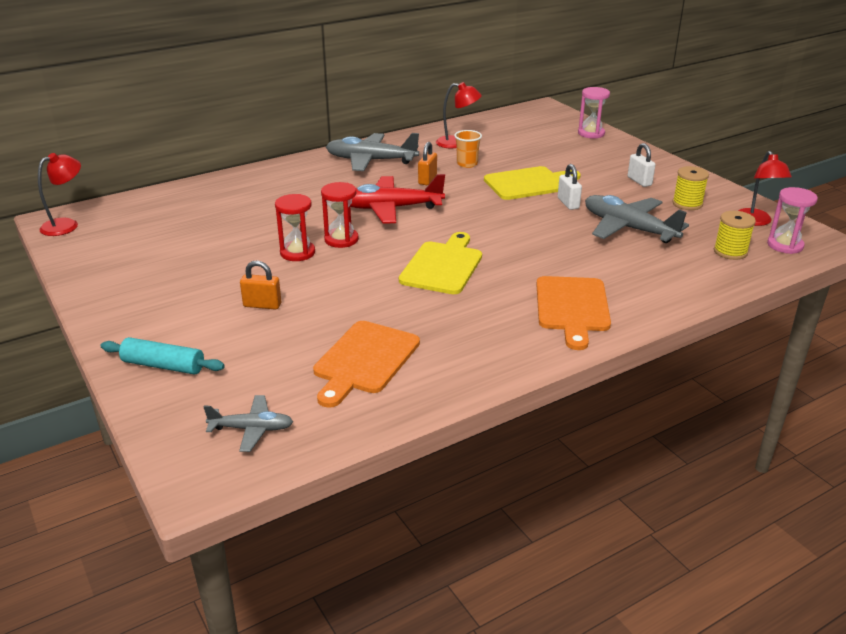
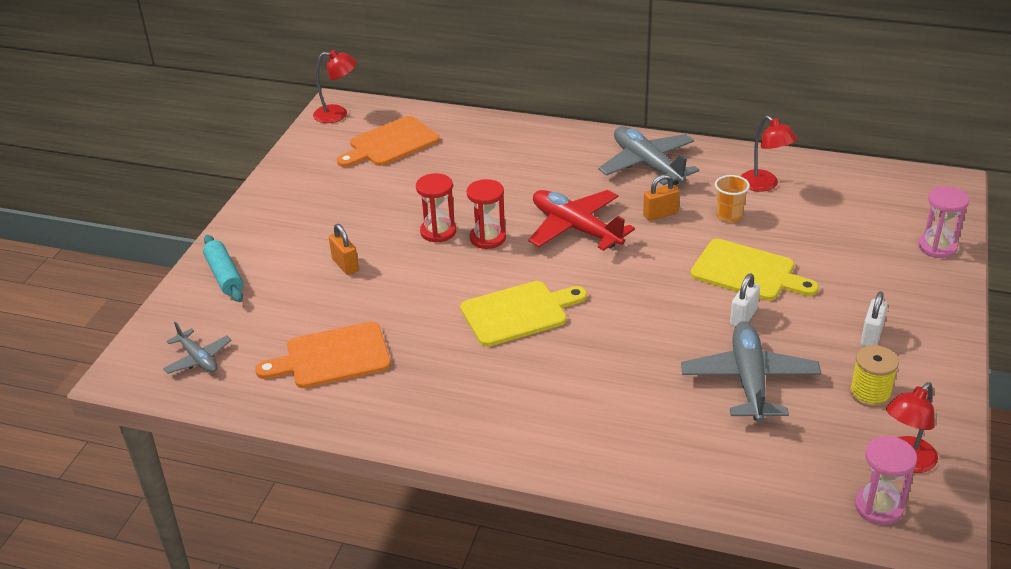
camera: 50 degrees right, 5 degrees up
orange cutting board [536,276,611,350] -> orange cutting board moved to [337,116,440,167]
yellow spool [714,211,756,260] -> none

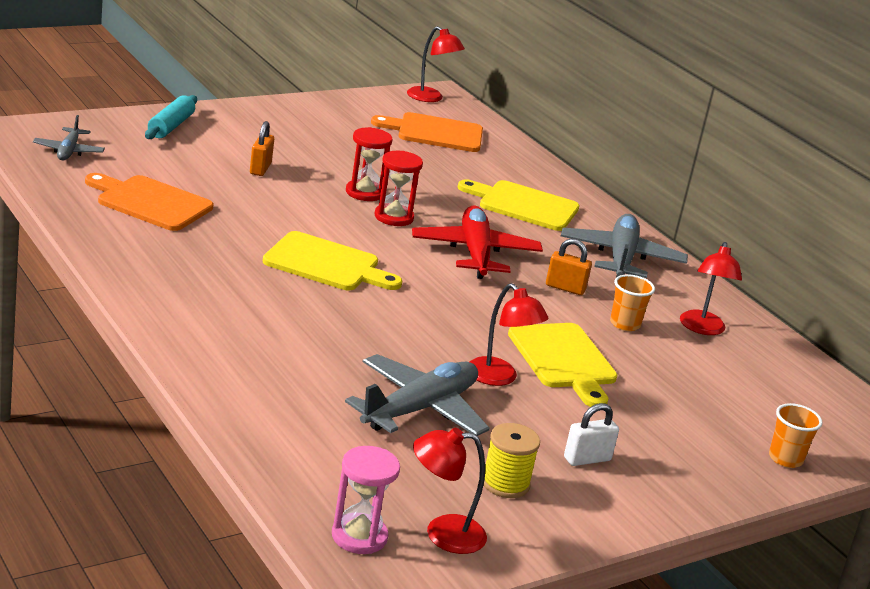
camera: 35 degrees right, 10 degrees down
white padlock [730,273,760,327] -> red lamp [470,283,548,386]
pink hourglass [918,186,969,258] -> orange cup [769,403,823,468]
none -> yellow cutting board [458,179,580,231]

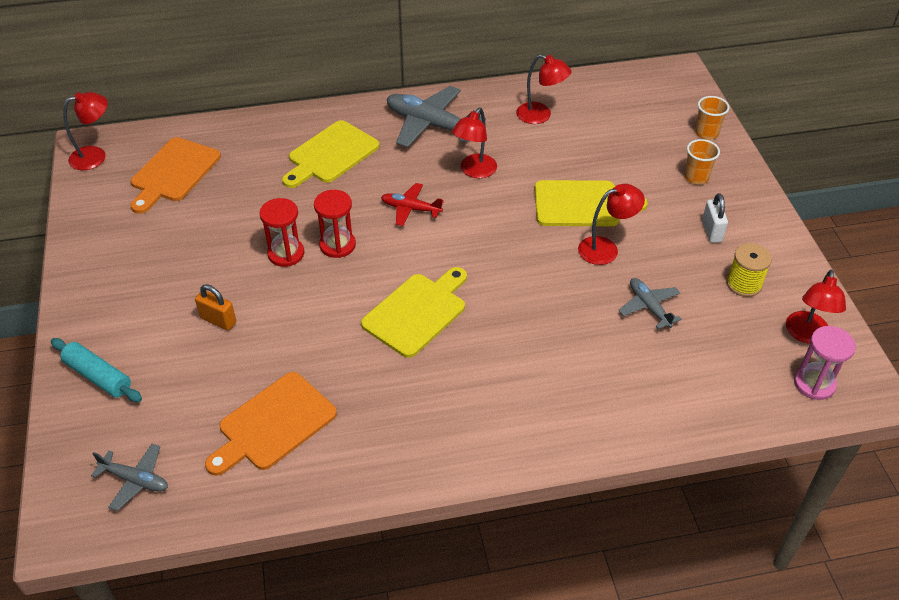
camera: 65 degrees left, 20 degrees up
grey plane [345,354,490,436] -> grey plane [618,278,682,329], size x0.55
red plane [412,206,543,279] -> red plane [381,183,444,226], size x0.55
orange padlock [546,238,592,295] -> red lamp [452,108,497,178]
orange cup [610,274,655,331] -> orange cup moved to [684,139,720,185]

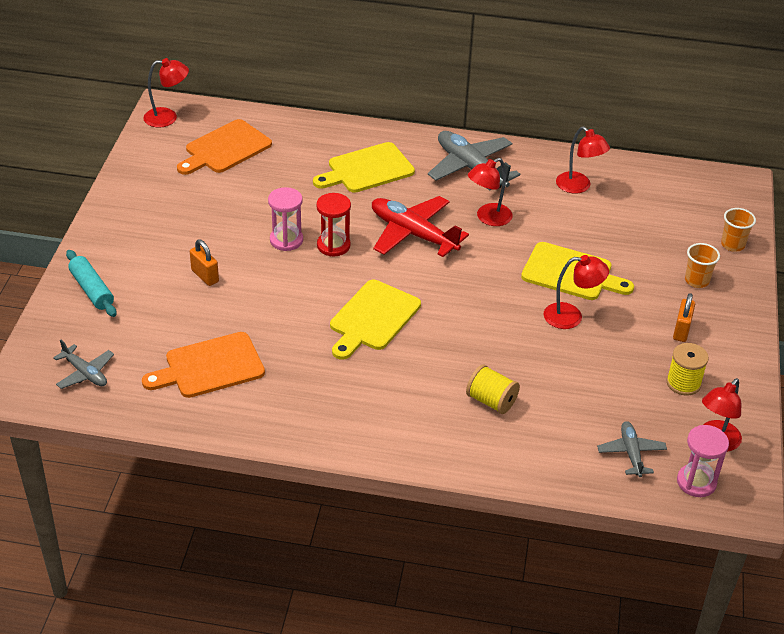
camera: 20 degrees right, 5 degrees down
red hourglass [259,198,304,267] -> pink hourglass [268,187,303,251]
yellow cutting board [361,267,467,358] -> yellow cutting board turned 150 degrees clockwise [330,280,421,360]
red plane [381,183,444,226] -> red plane [372,196,469,257], size x1.81
grey plane [618,278,682,329] -> grey plane moved to [597,421,667,477]
white padlock [702,193,728,243] -> orange padlock [673,293,695,342]
none -> yellow spool [466,364,520,414]

